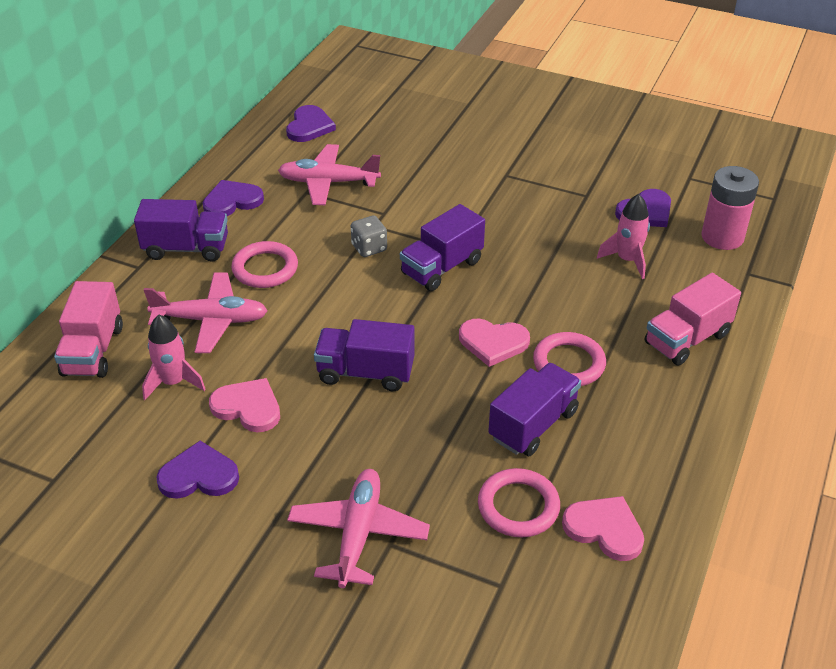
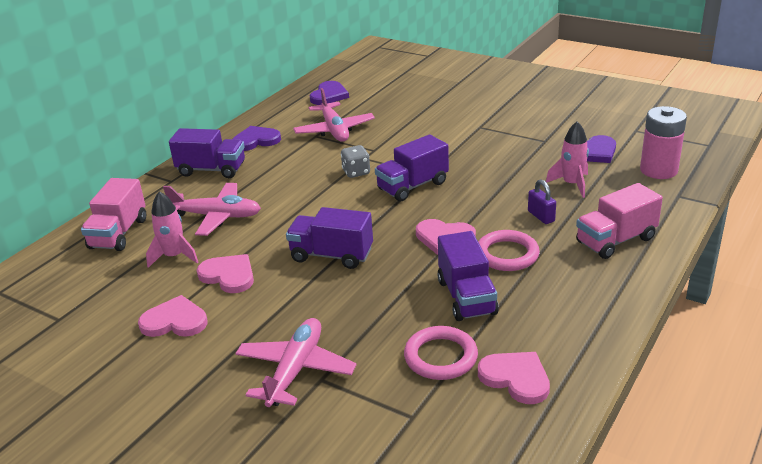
camera: 10 degrees right, 10 degrees down
purple heart [156,441,239,499] -> pink heart [138,295,208,337]
pink ring [231,241,298,288] -> none
pink plane [278,144,381,205] -> pink plane turned 120 degrees counterclockwise [293,88,375,142]
purple truck [488,363,581,456] -> purple truck turned 120 degrees clockwise [437,231,499,321]
none -> purple padlock [528,179,556,224]

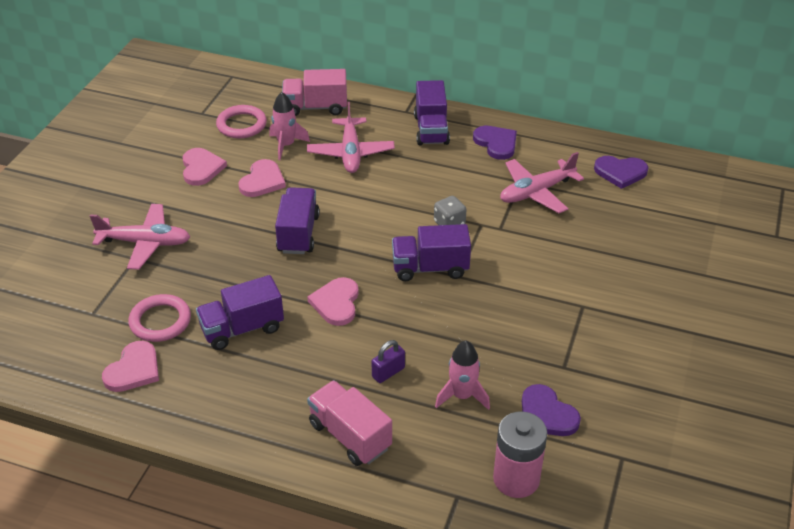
camera: 75 degrees right, 10 degrees up
purple truck [375,134,449,202] -> purple truck turned 45 degrees counterclockwise [392,224,471,281]
pink ring [478,230,540,271] -> pink ring moved to [216,105,267,138]

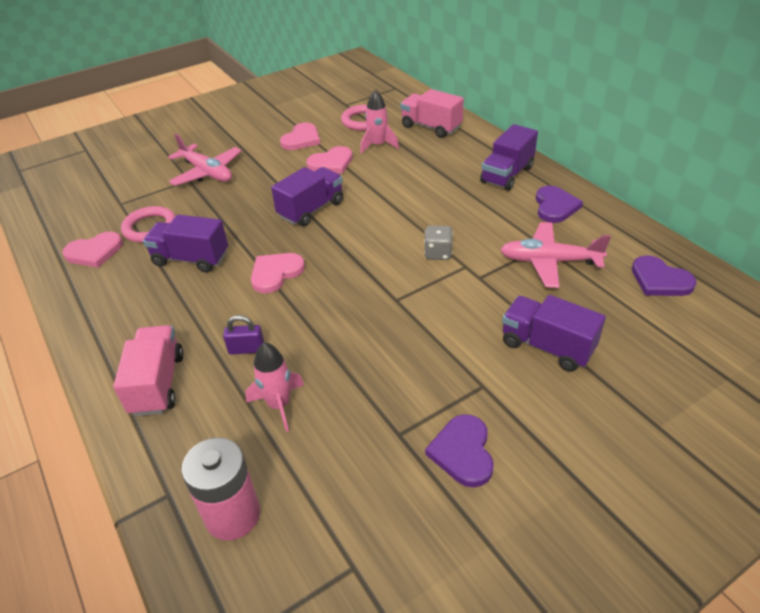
camera: 40 degrees right, 0 degrees up
pink plane [307,102,395,173] -> none
purple truck [392,224,471,281] -> purple truck moved to [502,295,606,372]
purple heart [522,384,581,436] -> purple heart moved to [425,414,494,487]

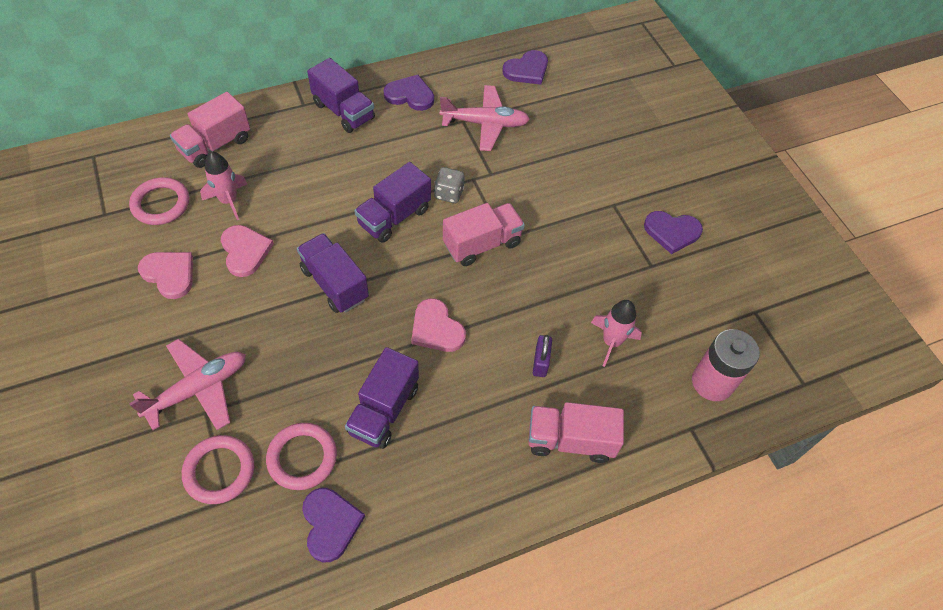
camera: 85 degrees left, 15 degrees up
pink heart [62,232,123,268] -> purple heart [302,488,365,562]
pink plane [500,222,611,288] -> pink plane turned 105 degrees counterclockwise [440,85,530,151]
purple truck [502,295,606,372] -> purple truck moved to [354,162,431,243]
none -> pink ring [182,435,254,504]
none -> pink truck [443,203,525,266]

